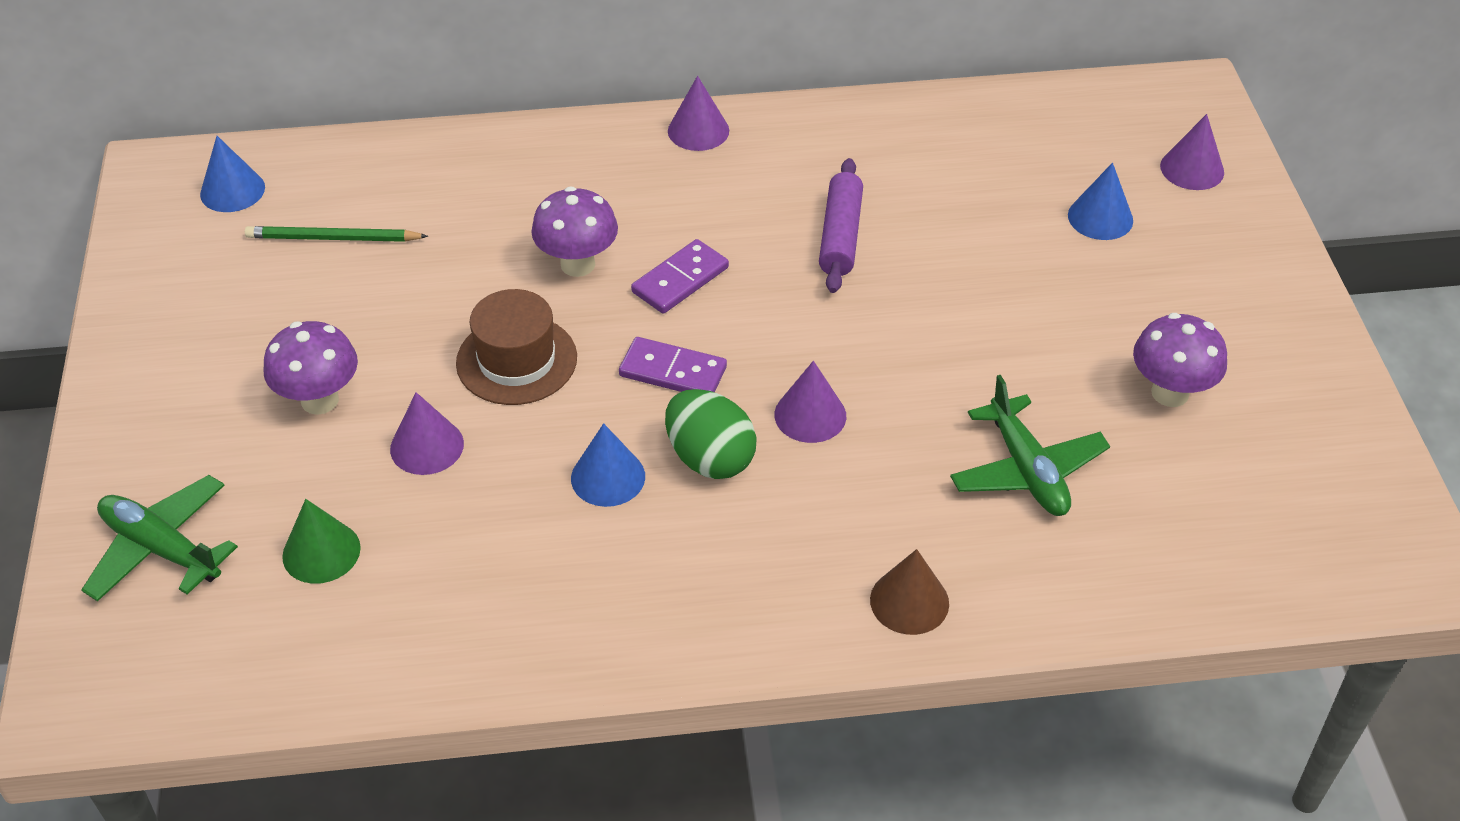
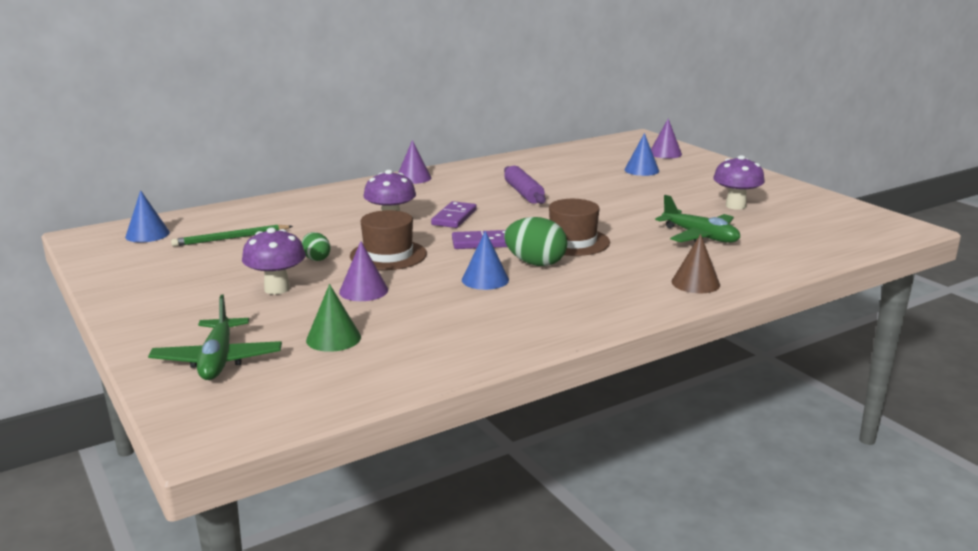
camera: 25 degrees left, 25 degrees down
green plane [81,475,238,601] -> green plane turned 105 degrees counterclockwise [148,295,282,380]
purple cone [774,361,846,443] -> brown hat [549,199,610,256]
none -> green egg [302,232,331,261]

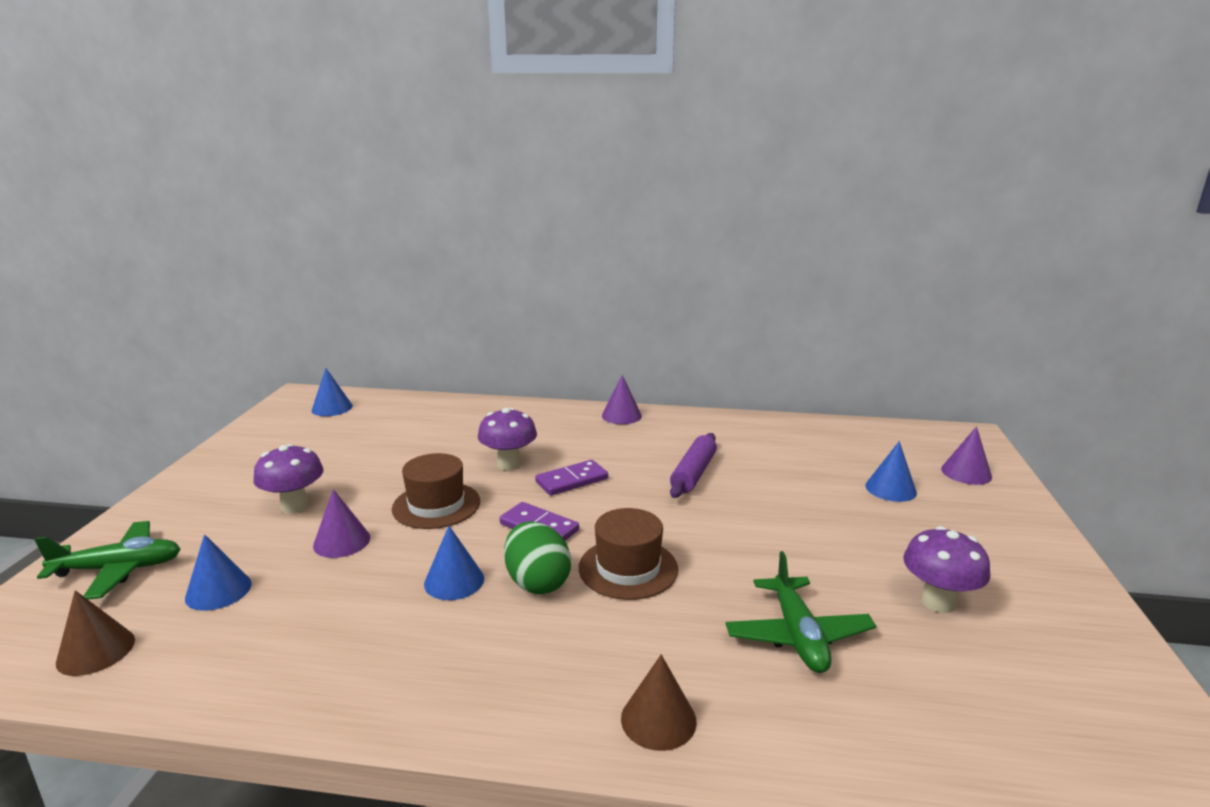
camera: 40 degrees right, 0 degrees up
green plane [148,295,282,380] -> green plane turned 135 degrees counterclockwise [34,521,180,600]
green pencil [171,225,293,247] -> none
green egg [302,232,331,261] -> none
green cone [306,284,361,352] -> blue cone [185,534,252,611]
none -> brown cone [56,590,135,676]

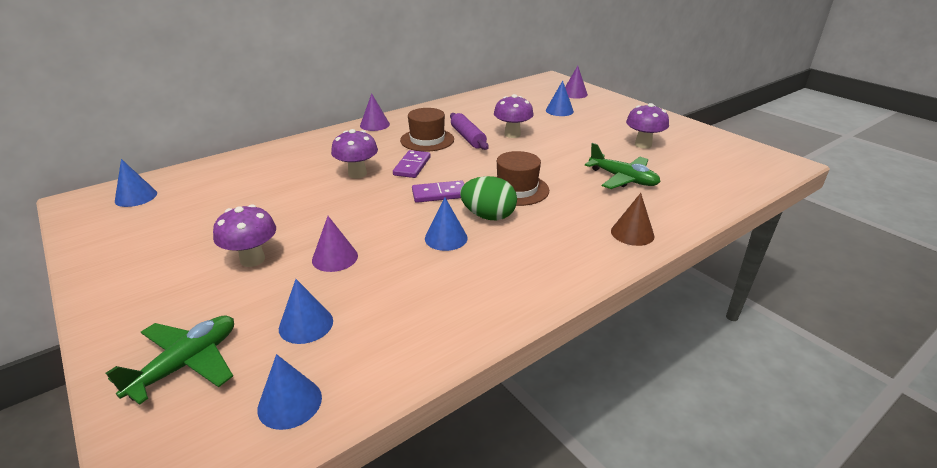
camera: 45 degrees left, 10 degrees up
brown cone [56,590,135,676] -> blue cone [257,354,322,430]
brown hat [392,453,480,529] -> brown hat moved to [400,108,454,152]
none -> purple mushroom [494,94,534,138]

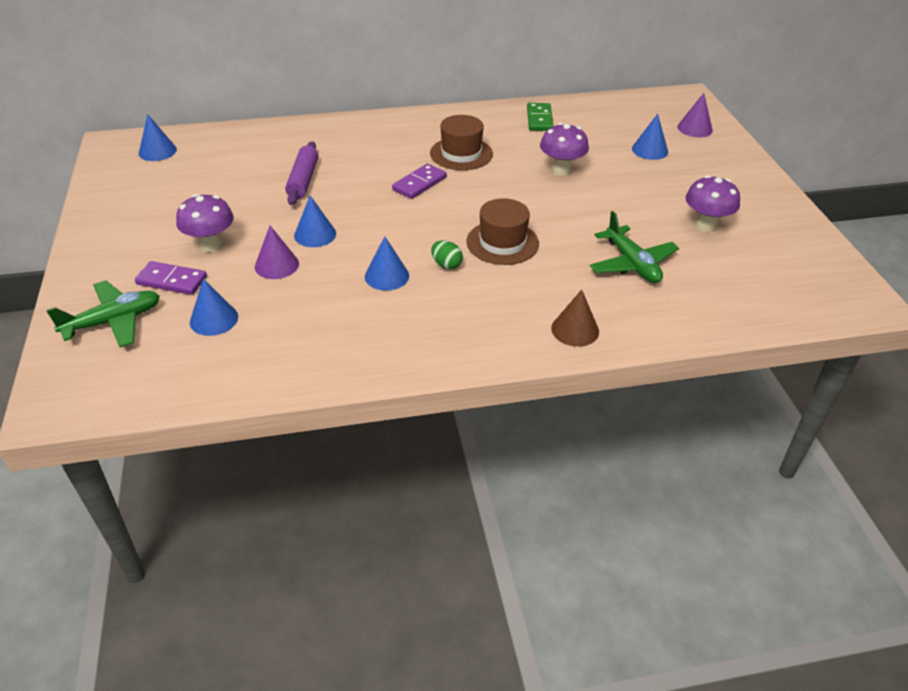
camera: 25 degrees right, 10 degrees up
blue cone [257,354,322,430] -> blue cone moved to [294,196,336,247]
purple mushroom [331,129,378,178] -> none
purple cone [360,93,390,131] -> none
purple domino [412,180,464,203] -> purple domino moved to [135,261,207,295]
purple rolling pin [450,113,489,150] -> purple rolling pin moved to [285,141,318,205]
green egg [460,176,517,220] -> green egg [431,240,463,270], size x0.57
none -> green domino [527,103,554,131]

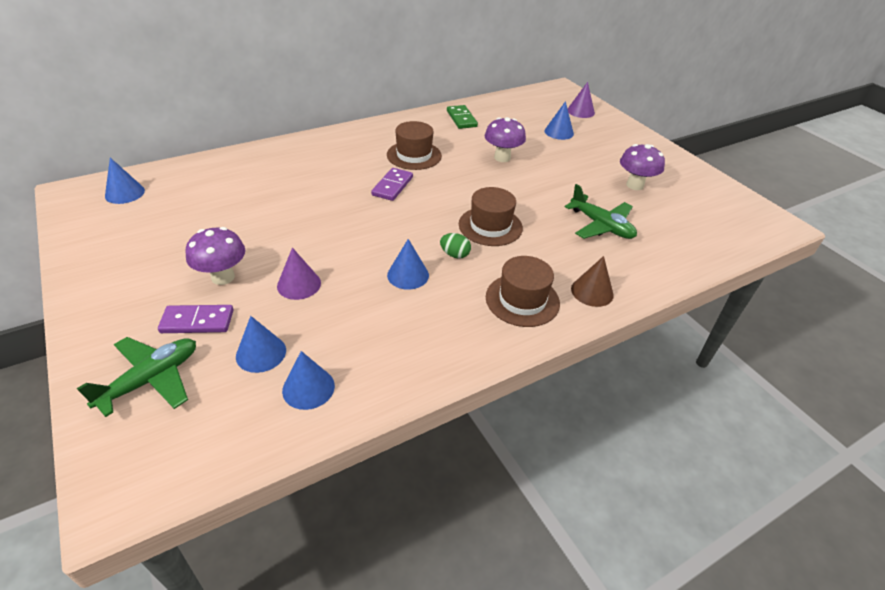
camera: 20 degrees left, 0 degrees up
purple rolling pin [285,141,318,205] -> none
blue cone [294,196,336,247] -> blue cone moved to [282,351,335,410]
none -> brown hat [486,256,560,327]

